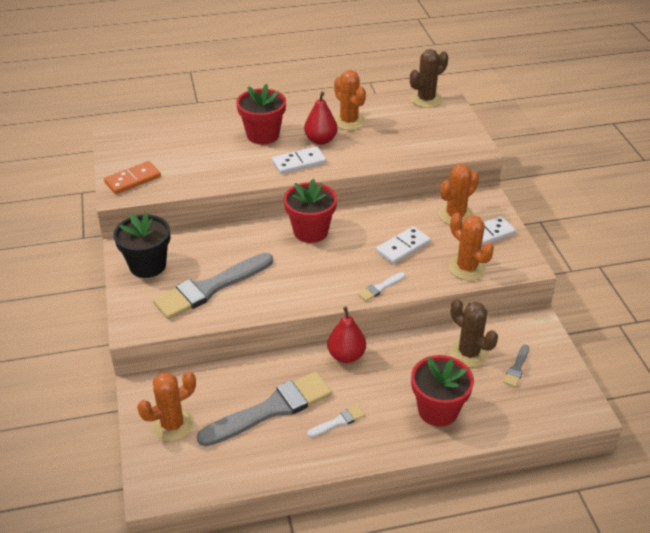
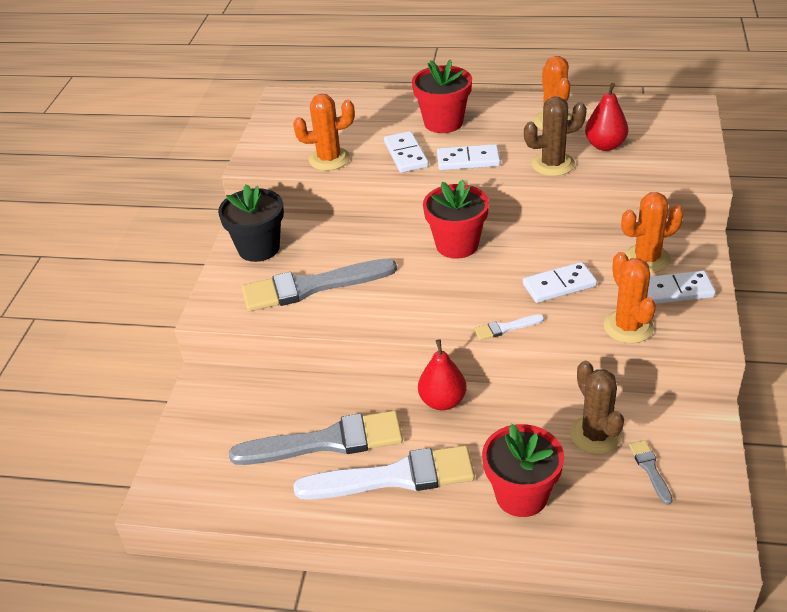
camera: 25 degrees right, 0 degrees up
orange domino [104,161,161,194] -> none
orange cactus [137,371,196,442] -> orange cactus moved to [293,94,355,171]
red pear [304,92,338,145] -> red pear moved to [585,83,628,151]
white brush [307,406,365,438] -> white brush [293,445,475,500], size x2.31
brown cactus [410,49,448,108] -> brown cactus moved to [524,97,587,176]
grey brush [503,345,529,387] -> grey brush turned 120 degrees clockwise [629,440,673,505]
none -> white domino [384,131,429,173]

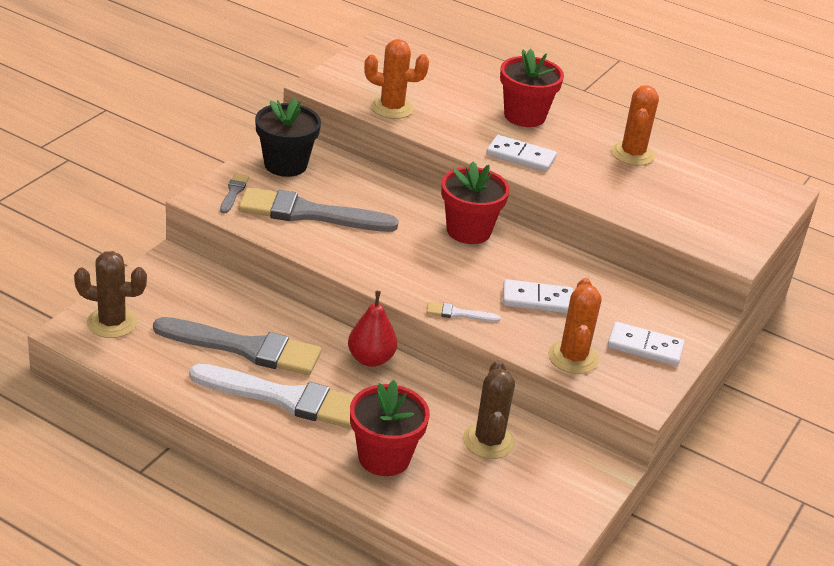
camera: 15 degrees right, 5 degrees down
white domino [384,131,429,173] -> none
brown cactus [524,97,587,176] -> brown cactus moved to [74,251,147,338]
red pear [585,83,628,151] -> none
orange cactus [621,192,684,273] -> none
grey brush [629,440,673,505] -> grey brush moved to [220,173,249,214]

